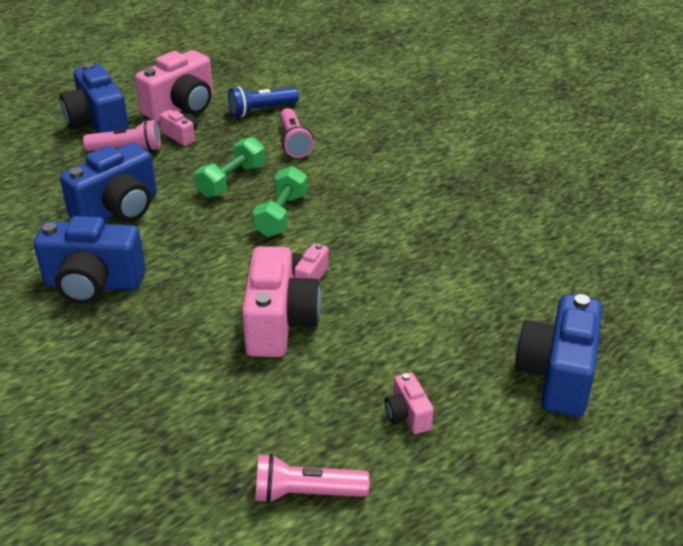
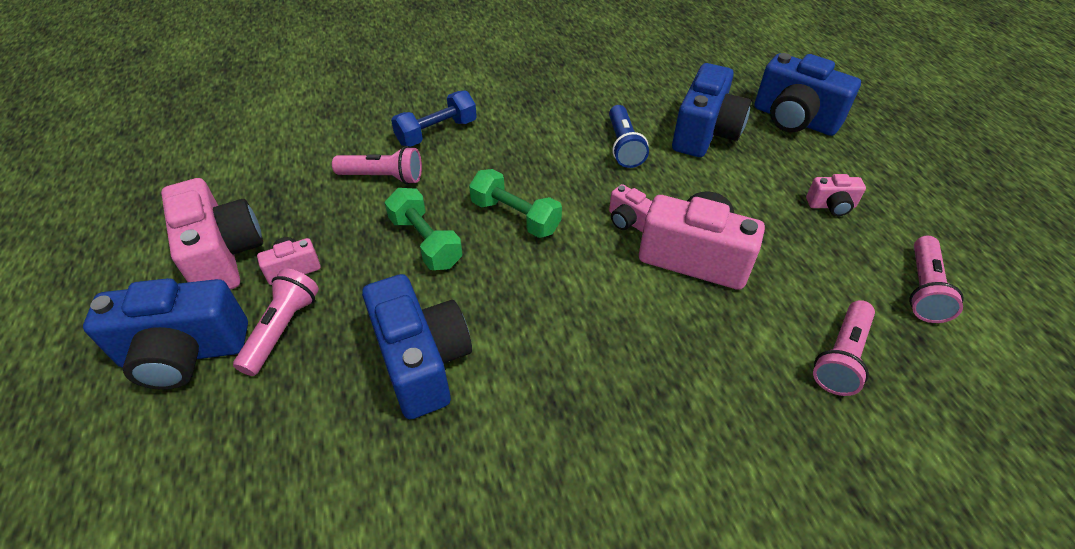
camera: 70 degrees left, 10 degrees up
blue camera [34,216,145,304] -> blue camera moved to [672,63,751,157]
blue flashlight [228,87,299,117] -> blue flashlight moved to [609,105,649,168]
none -> blue dumbbell [391,90,477,147]
none -> pink flashlight [813,300,875,396]

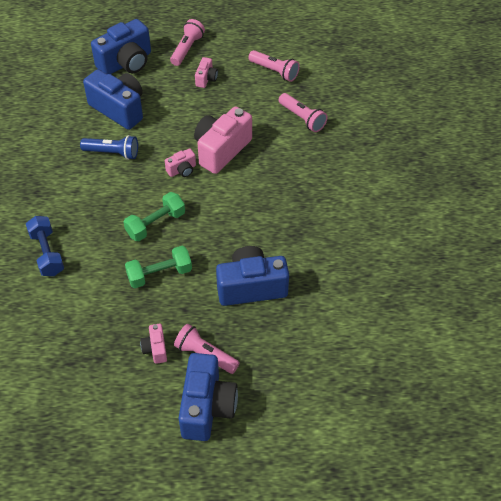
camera: 75 degrees left, 5 degrees up
pink camera [161,178,263,290] -> none
pink flashlight [332,146,422,184] -> pink flashlight moved to [170,19,205,66]

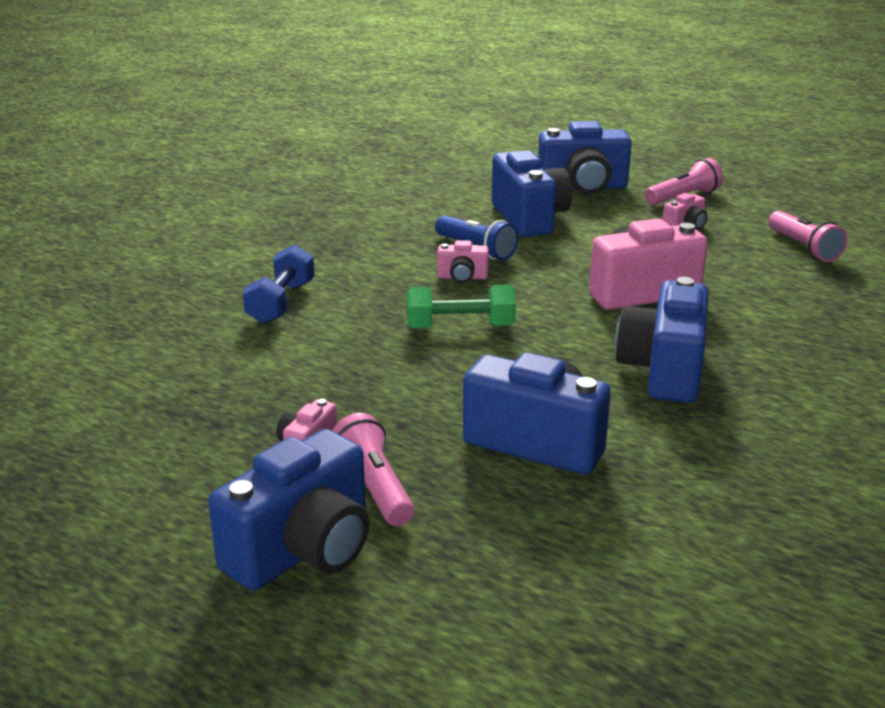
camera: 35 degrees right, 25 degrees down
green dumbbell [125,246,192,288] -> none
pink camera [165,148,196,177] -> pink camera moved to [437,240,489,283]
pink flashlight [279,93,328,132] -> none
none -> blue camera [615,277,708,403]

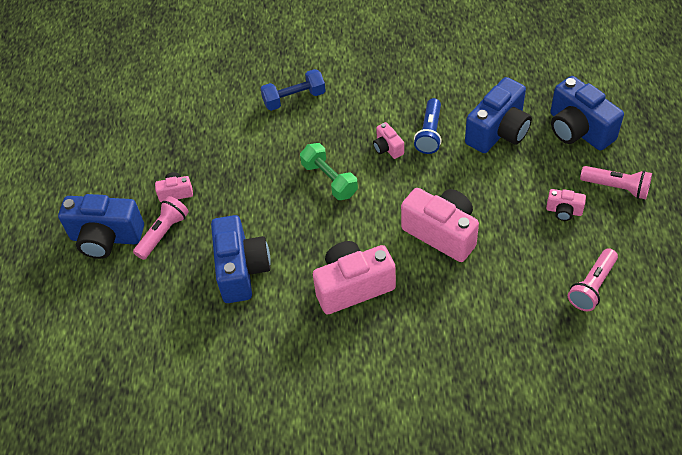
camera: 60 degrees right, 25 degrees up
blue camera [615,277,708,403] -> pink camera [313,241,396,314]

